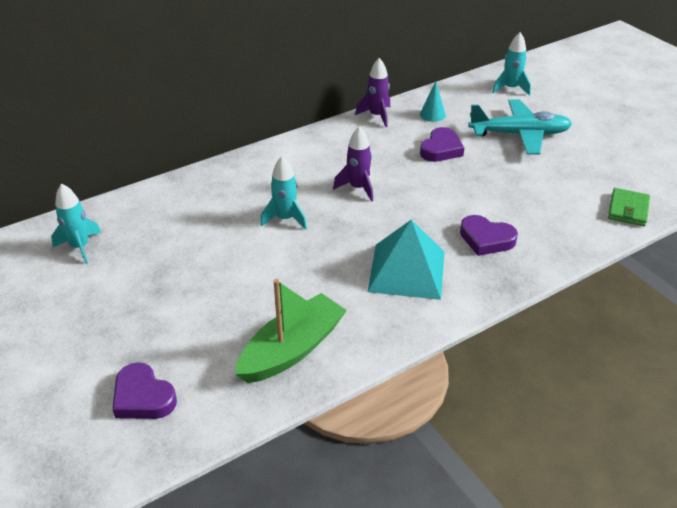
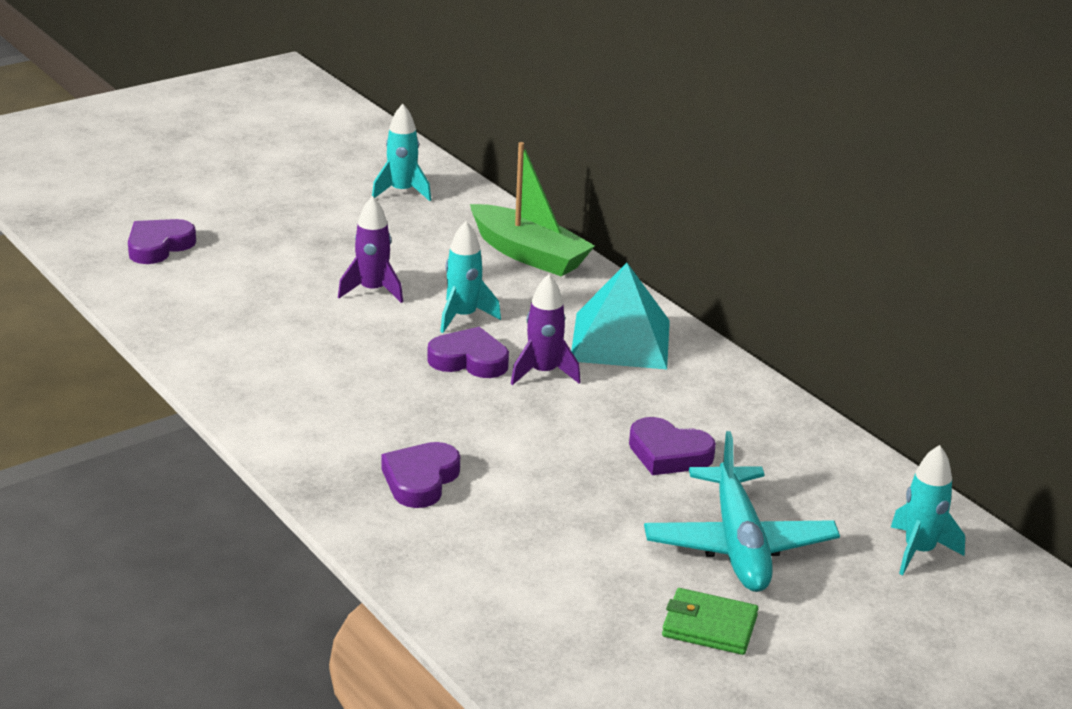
camera: 85 degrees right, 10 degrees down
green boat [235,279,347,383] -> green boat moved to [470,142,595,276]
purple rocket [355,58,390,127] -> purple rocket moved to [338,196,403,303]
turquoise pyramid [368,220,445,300] -> turquoise pyramid moved to [571,263,670,369]
turquoise cone [420,81,446,122] -> none
green wallet [608,188,650,226] -> green wallet moved to [662,588,759,655]
none -> purple heart [427,327,509,378]

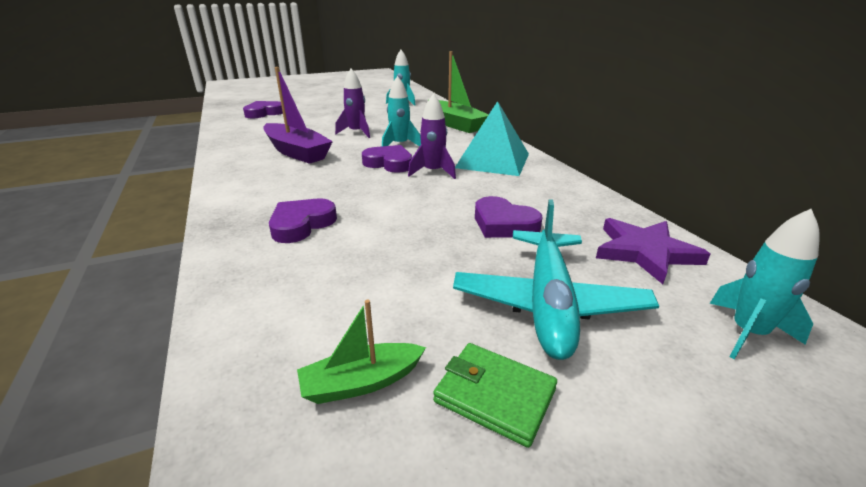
camera: 15 degrees right, 0 degrees up
none -> purple boat [263,67,333,164]
none -> green boat [297,299,426,404]
none -> purple star [596,218,710,284]

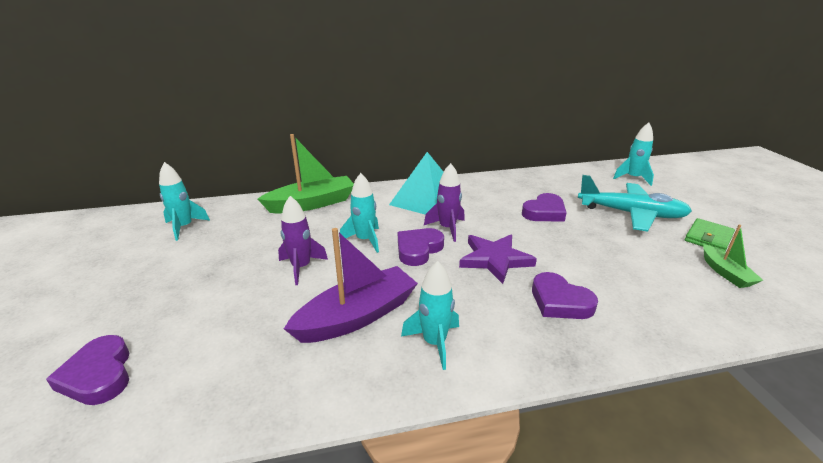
camera: 80 degrees left, 0 degrees up
purple star [596,218,710,284] -> purple star moved to [459,235,537,284]
none -> turquoise rocket [401,261,459,370]

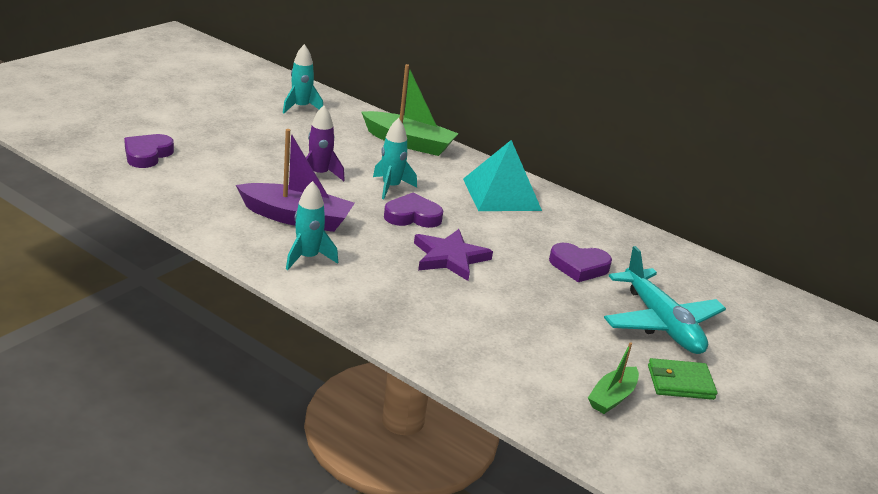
camera: 45 degrees right, 0 degrees up
purple rocket [424,163,465,242] -> none
purple heart [532,272,598,319] -> none
turquoise rocket [613,123,654,186] -> none

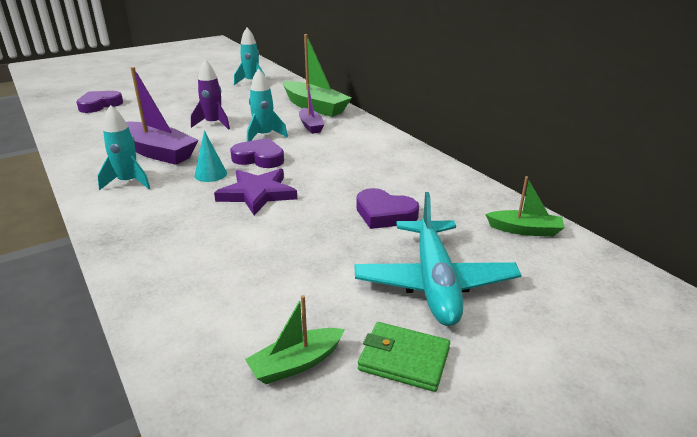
camera: 25 degrees right, 0 degrees up
turquoise pyramid [463,140,542,211] -> none
none -> turquoise cone [195,131,227,182]
none -> purple boat [299,84,324,134]
none -> green boat [485,176,565,237]

